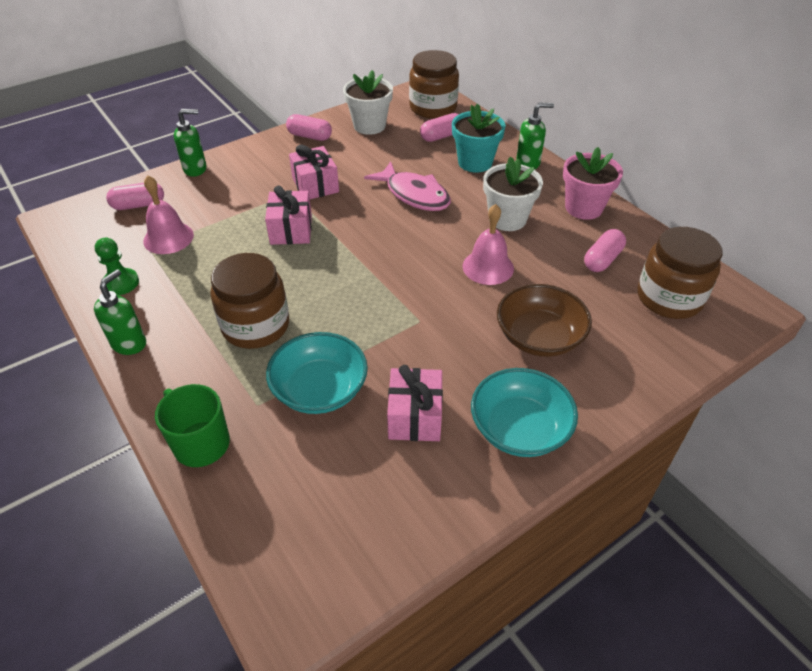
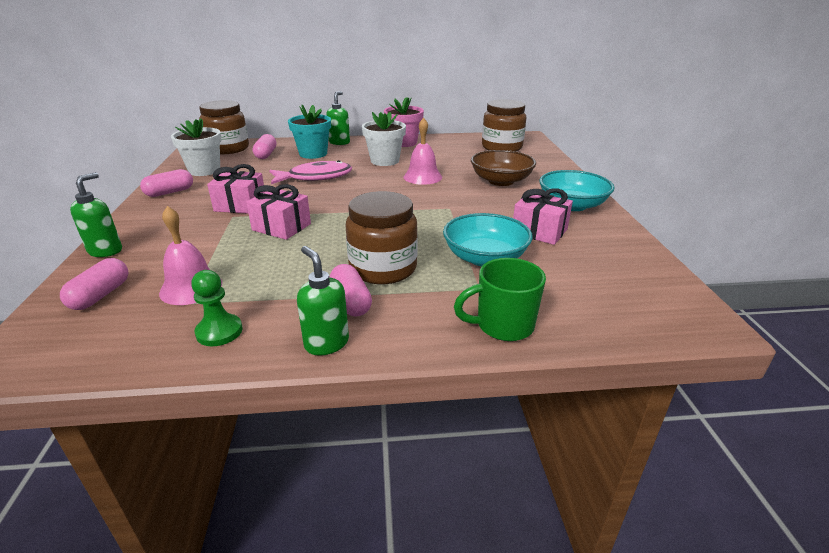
camera: 60 degrees left, 15 degrees down
pink capsule [584,229,626,272] -> pink capsule moved to [330,264,372,317]

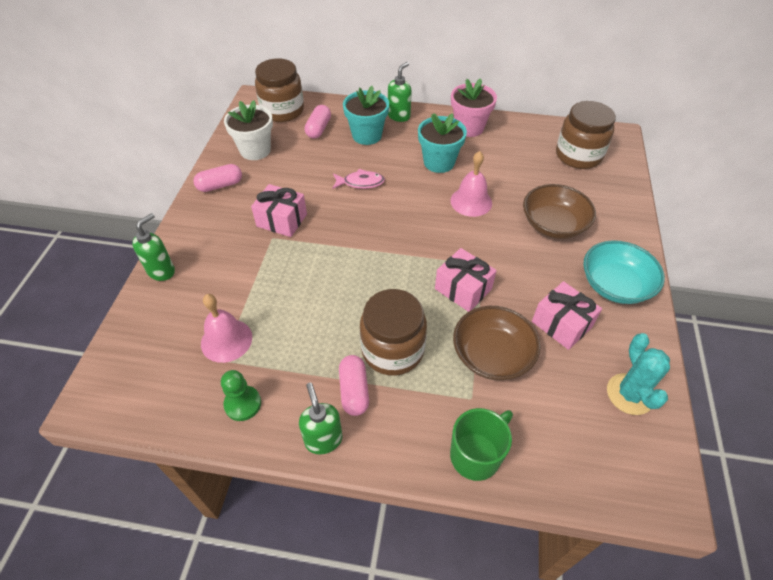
camera: 15 degrees right, 20 degrees up
pink capsule [60,258,128,310] -> none
pink gift [246,184,311,240] -> pink gift moved to [435,248,497,312]
pink fish [269,160,352,184] -> pink fish [332,169,385,189], size x0.62
white flower pot [362,112,406,166] -> turquoise flower pot [418,113,467,173]
turquoise bowl [443,213,533,266] -> brown bowl [453,306,540,381]
green mug [454,258,546,341] -> green mug turned 135 degrees clockwise [450,408,513,481]
none -> turquoise cactus [607,333,670,415]

